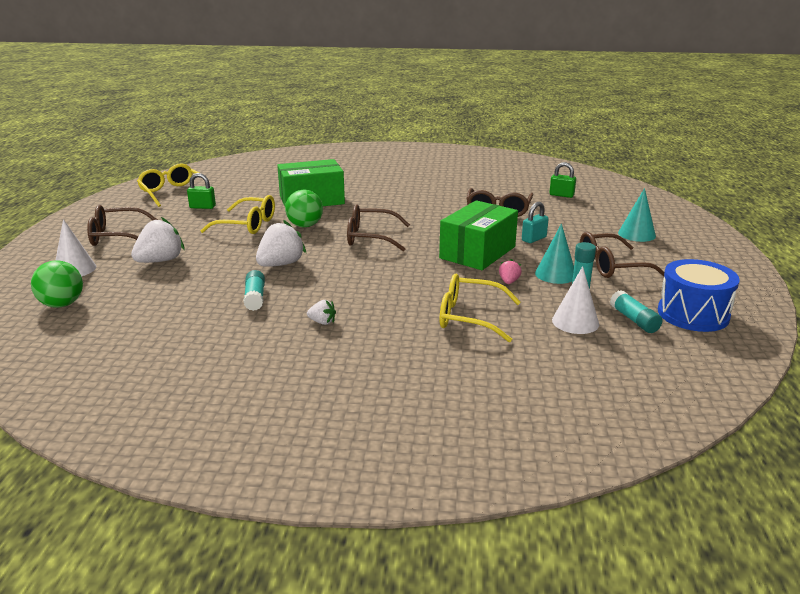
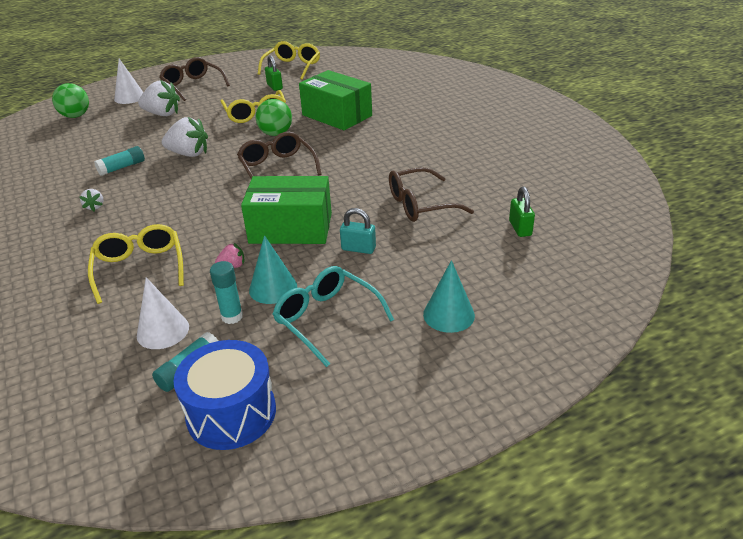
camera: 60 degrees right, 10 degrees up
brown glasses [580,232,664,278] -> turquoise glasses [273,266,394,367]

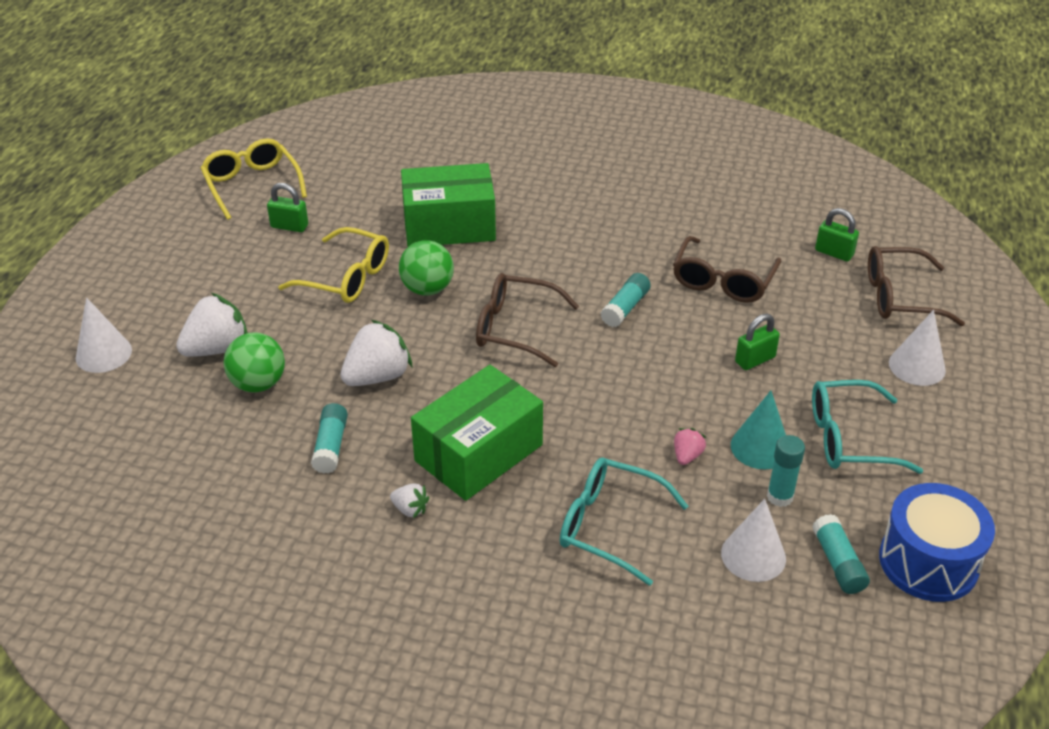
camera: 50 degrees left, 5 degrees up
green ball [52,83,89,118] -> green ball moved to [223,332,285,392]
yellow glasses [88,224,184,304] -> turquoise glasses [560,458,688,586]
brown glasses [159,57,230,101] -> brown glasses moved to [868,246,965,326]
green box [241,176,332,244] -> green box moved to [411,365,543,501]
turquoise padlock [340,208,376,254] -> green padlock [735,314,780,370]
turquoise cone [423,260,475,333] -> white cone [889,310,946,386]
none -> turquoise glue stick [601,273,651,327]

